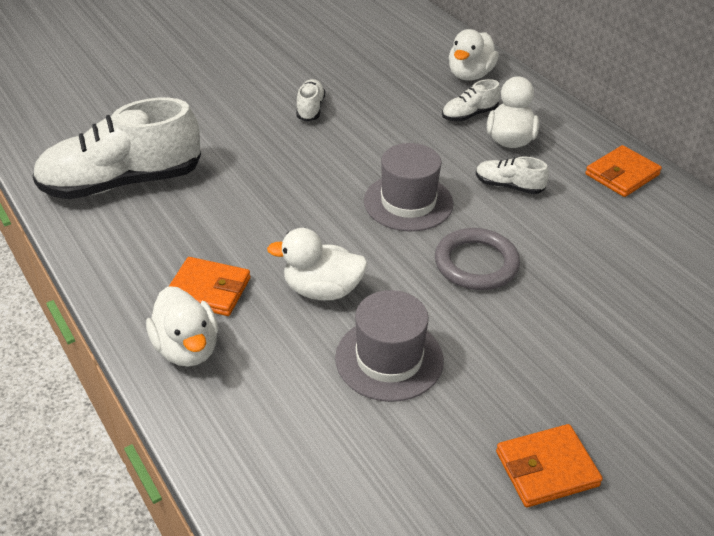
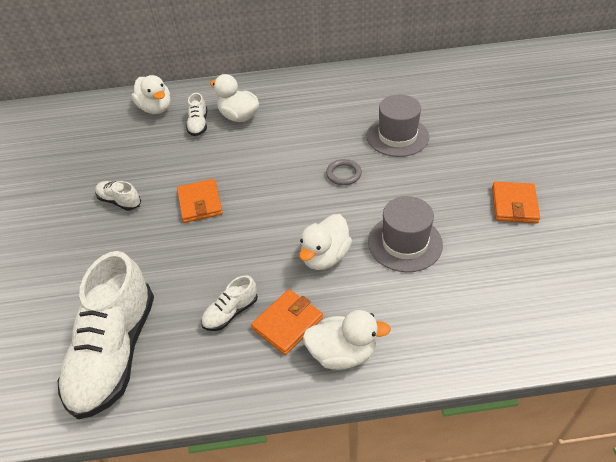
camera: 60 degrees left, 5 degrees up
grey hat [364,143,453,231] -> grey hat moved to [367,95,429,157]
grey ring [435,228,520,290] -> grey ring [326,159,362,185], size x0.62
white shoe [476,157,549,194] -> white shoe moved to [201,275,258,331]
orange wallet [585,145,662,197] -> orange wallet moved to [177,179,223,223]

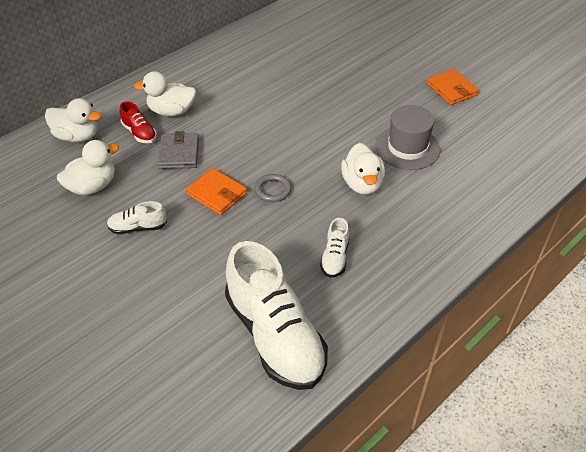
camera: 40 degrees left, 0 degrees up
white shoe [186,93,207,136] -> red shoe [120,102,157,143]
orange wallet [251,289,323,355] -> none
white duck [303,310,391,370] -> white duck moved to [57,140,119,195]
grey ring [326,159,362,185] -> grey ring moved to [254,174,292,202]
grey hat [367,95,429,157] -> none
none -> grey wallet [158,131,199,169]

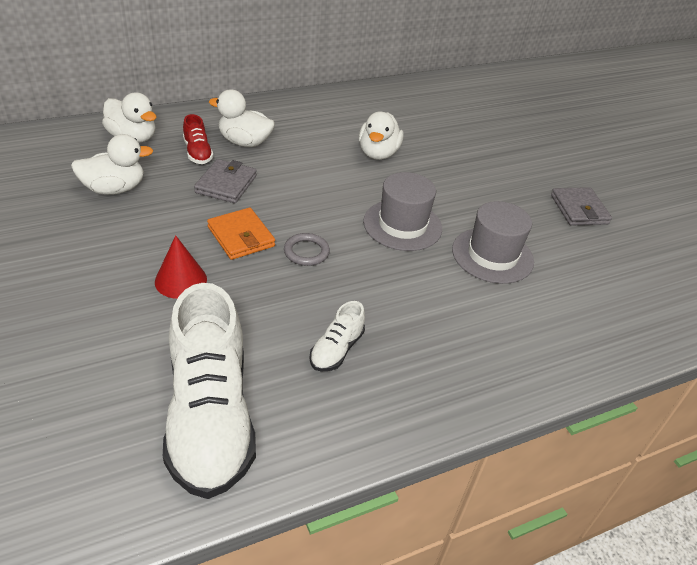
camera: 15 degrees right, 5 degrees down
white shoe [107,201,167,234] -> none
white duck [341,143,385,195] -> white duck moved to [359,111,404,160]
orange wallet [427,69,479,105] -> grey wallet [551,187,612,226]
none -> red cone [155,235,207,299]
none -> grey hat [363,172,442,251]

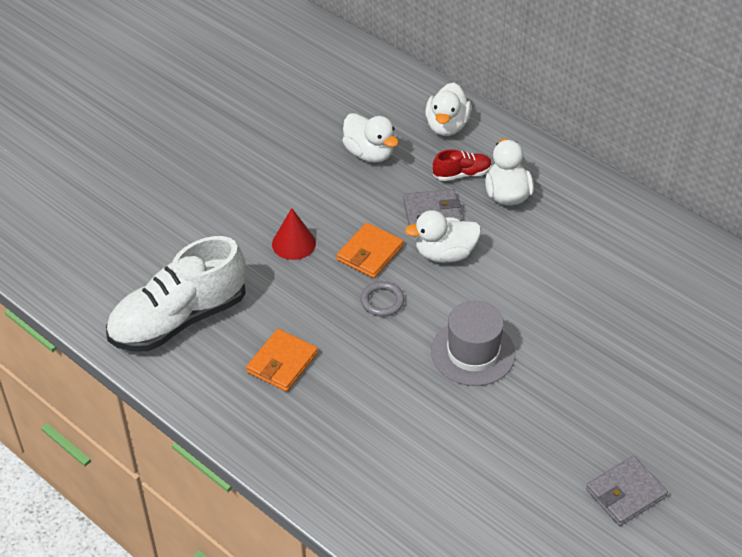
camera: 70 degrees right, 5 degrees up
red shoe [183,114,214,164] -> red shoe turned 150 degrees counterclockwise [433,149,492,181]
white shoe [309,301,365,372] -> orange wallet [246,329,318,392]
white duck [359,111,404,160] -> white duck moved to [405,210,481,263]
grey hat [452,201,534,284] -> none

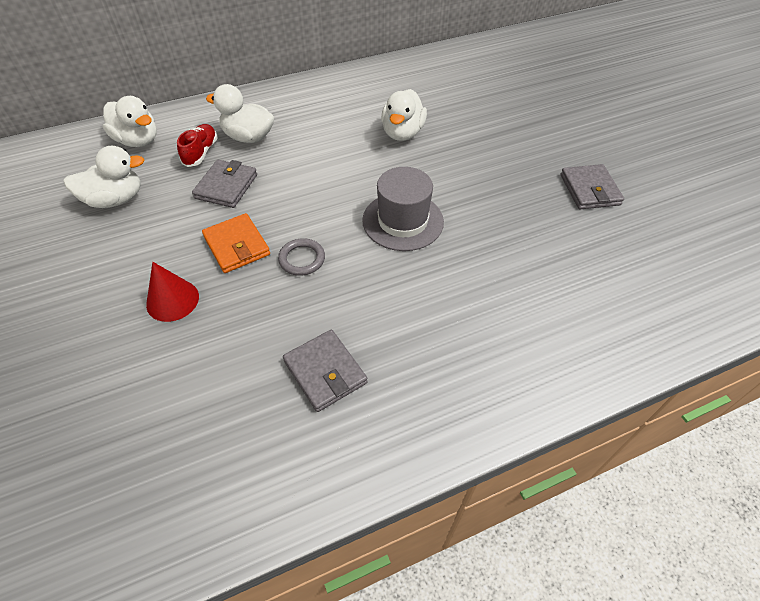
camera: 65 degrees left, 5 degrees up
white shoe [106,236,246,352] -> none
orange wallet [246,329,318,392] -> grey wallet [283,330,368,412]
white duck [405,210,481,263] -> white duck moved to [381,89,427,141]

